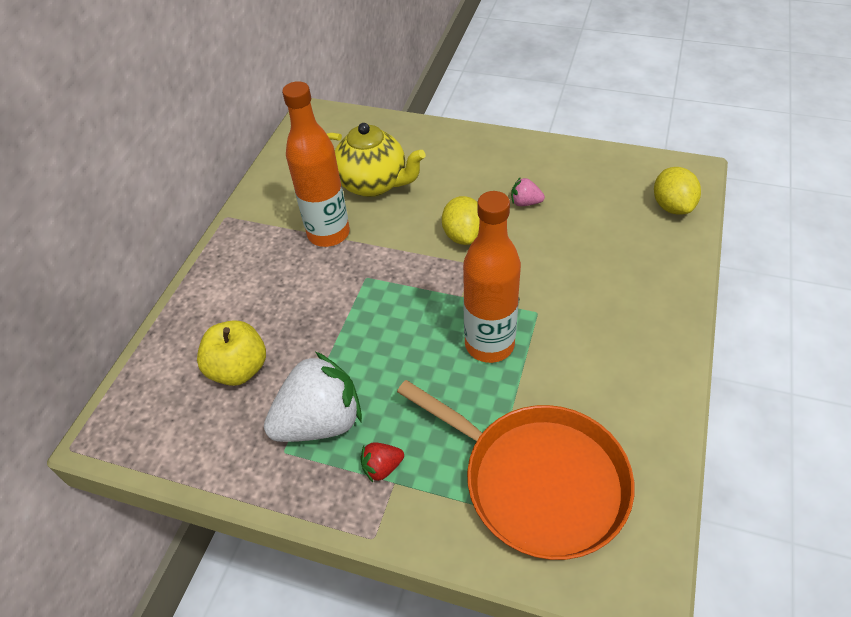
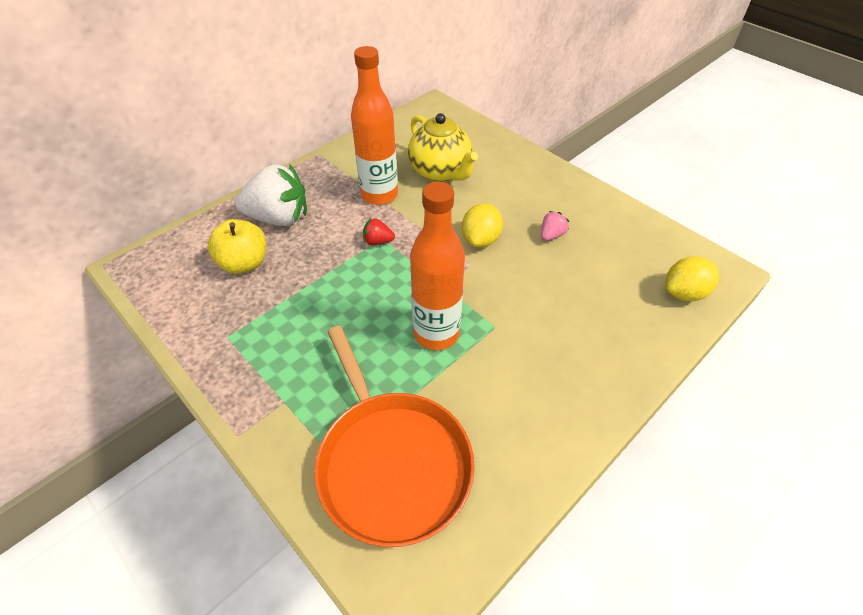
camera: 25 degrees right, 0 degrees up
white strawberry [264,352,362,442] -> white strawberry moved to [235,164,307,226]
red strawberry [361,442,404,482] -> red strawberry moved to [363,218,395,245]
pink strawberry [511,177,545,206] -> pink strawberry turned 90 degrees clockwise [541,211,569,241]
yellow lemon [654,167,701,215] -> yellow lemon turned 45 degrees clockwise [665,257,719,302]

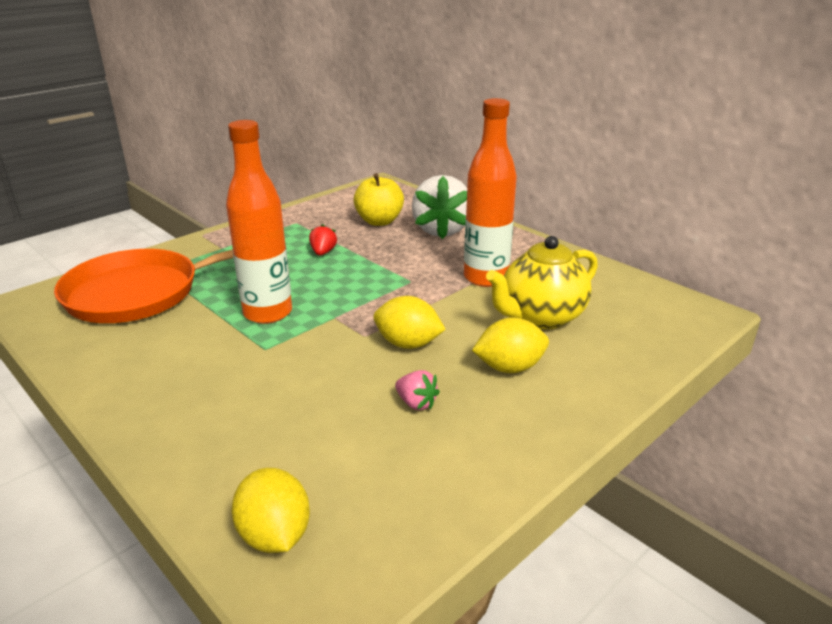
camera: 90 degrees right, 20 degrees down
red strawberry [363,218,395,245] -> red strawberry moved to [309,224,337,256]
none -> yellow lemon [472,317,549,373]

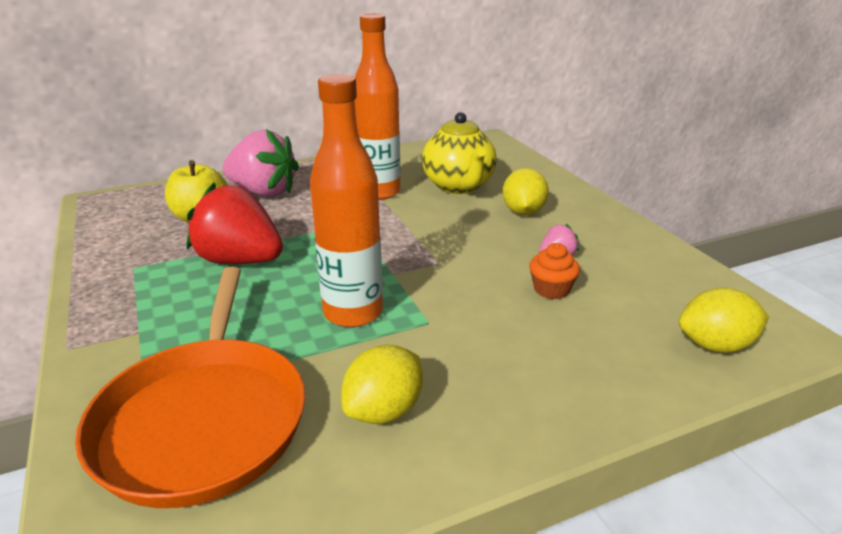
camera: 70 degrees left, 0 degrees up
red strawberry [309,224,337,256] -> red strawberry [187,183,283,264], size x2.28
yellow lemon [373,296,446,349] -> yellow lemon moved to [341,345,423,424]
white strawberry [412,175,467,239] -> pink strawberry [223,129,299,197]
none -> orange cupcake [529,243,580,299]

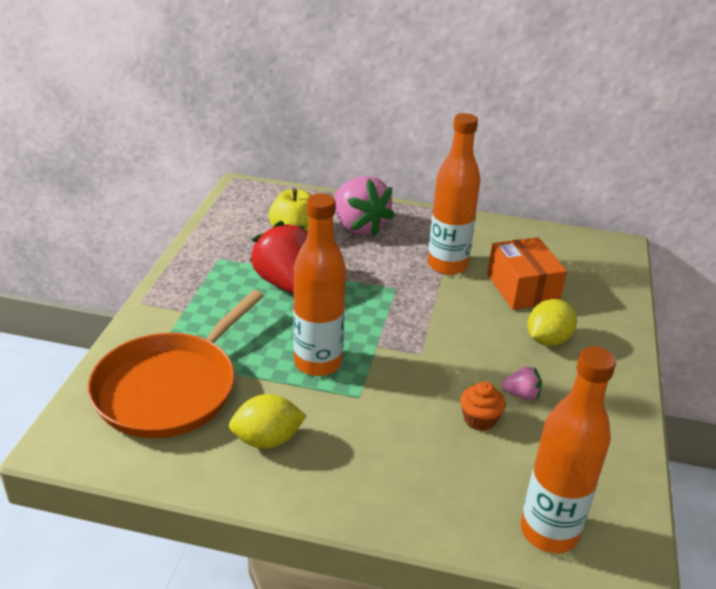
camera: 35 degrees right, 5 degrees up
yellow teapot [422,112,496,194] -> orange box [487,237,567,310]
yellow lemon [679,288,769,353] -> orange bottle [521,346,616,553]

